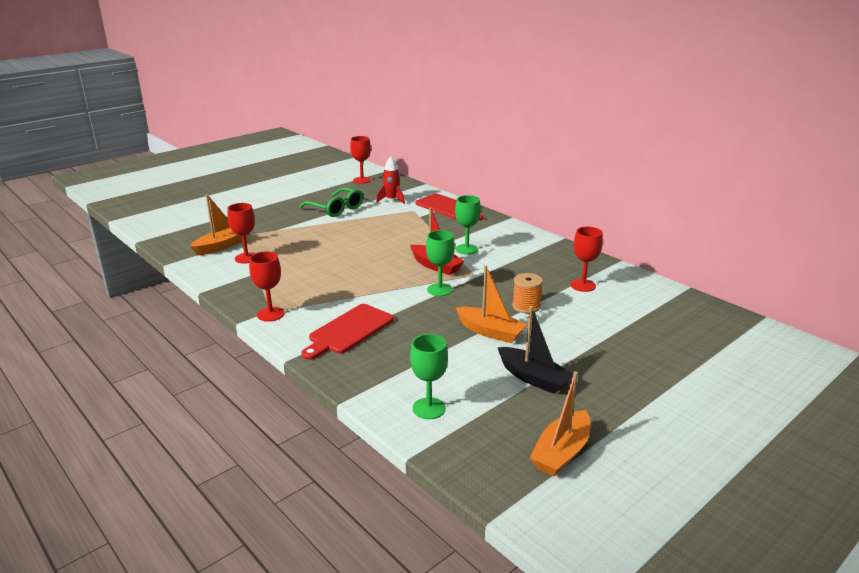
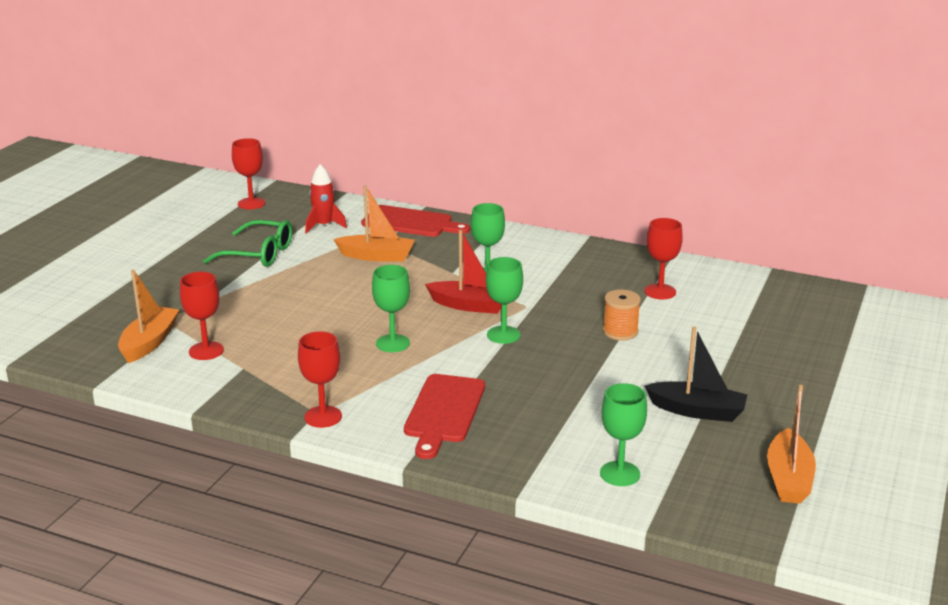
camera: 25 degrees left, 0 degrees up
orange boat [455,265,527,343] -> orange boat moved to [333,185,415,262]
none -> green goblet [372,265,410,352]

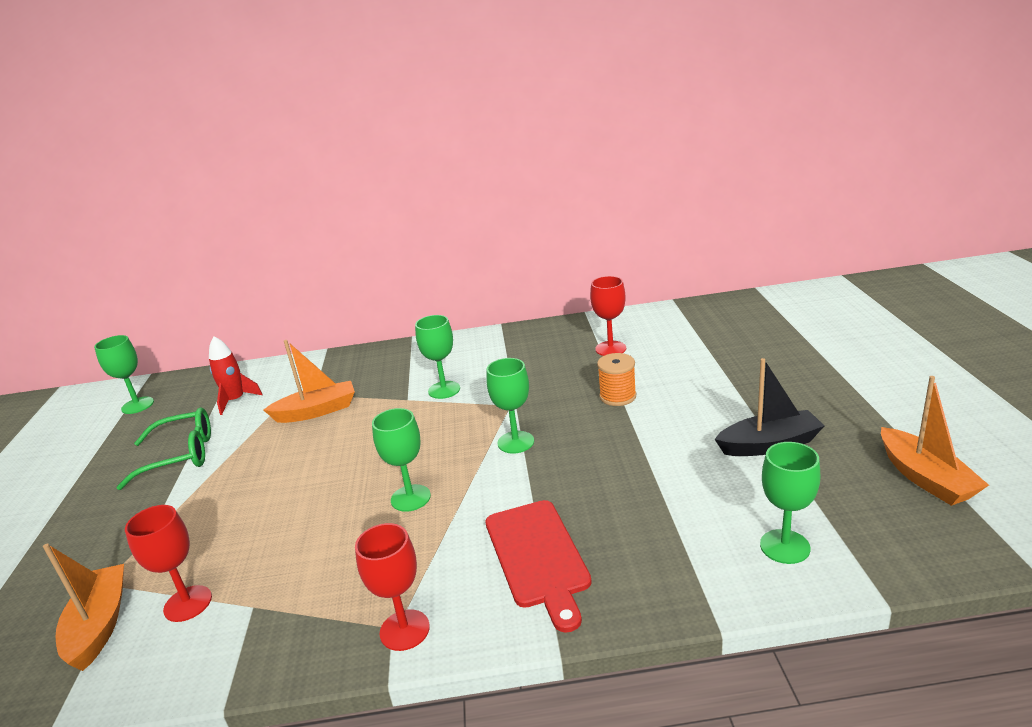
camera: 25 degrees left, 0 degrees up
red goblet [232,138,265,209] -> green goblet [94,335,154,414]
red cutting board [361,205,470,237] -> none
red boat [425,230,502,314] -> none

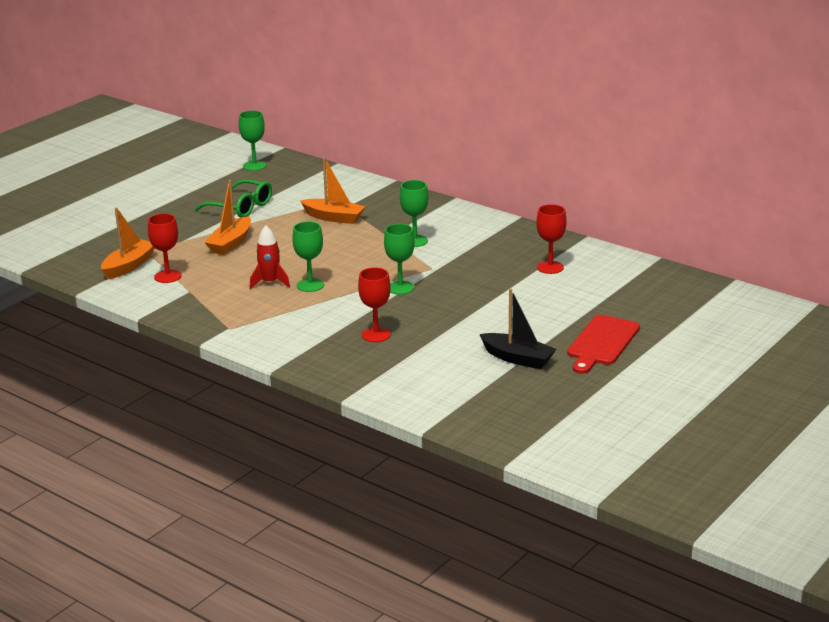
camera: 40 degrees right, 0 degrees up
red rocket [209,336,263,415] -> red rocket moved to [249,225,290,289]
red goblet [355,523,430,651] -> red goblet moved to [358,267,391,342]
red cutting board [485,500,592,633] -> red cutting board moved to [567,315,640,374]
orange spool [597,353,636,406] -> none
green goblet [760,442,820,564] -> none
orange boat [881,376,989,506] -> orange boat moved to [204,180,251,255]

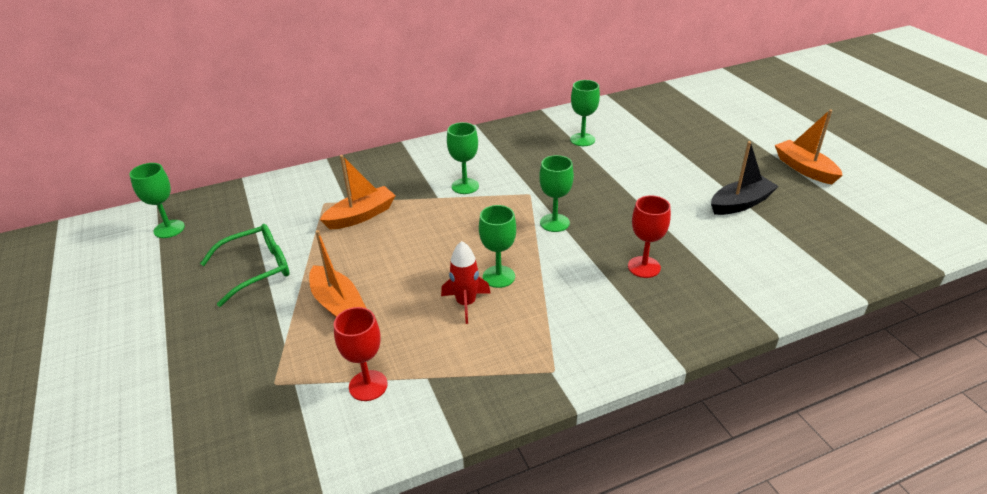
camera: 60 degrees left, 10 degrees up
orange boat [101,207,154,279] -> orange boat moved to [775,109,843,184]
red goblet [536,204,566,274] -> green goblet [570,80,600,146]
red cutting board [567,315,640,374] -> none

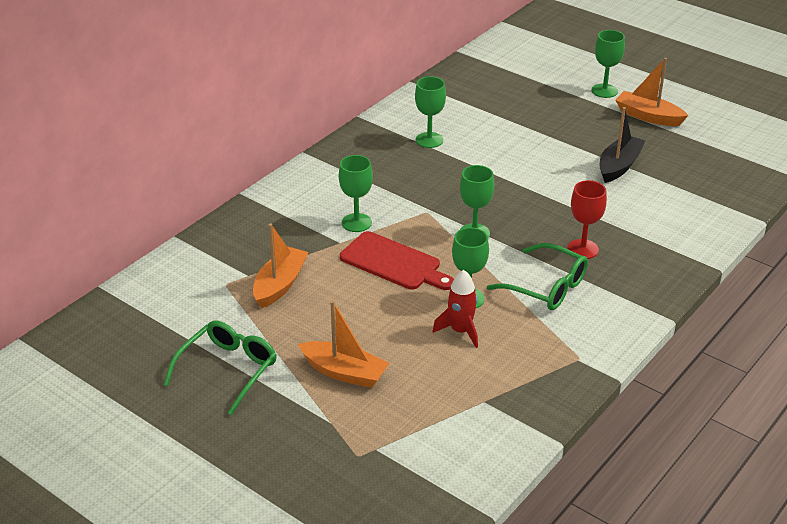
camera: 30 degrees left, 0 degrees up
green goblet [129,163,185,238] -> green goblet moved to [592,30,625,98]
red goblet [334,307,388,401] -> none
none -> red cutting board [340,231,454,290]
none -> green glasses [487,243,588,310]

